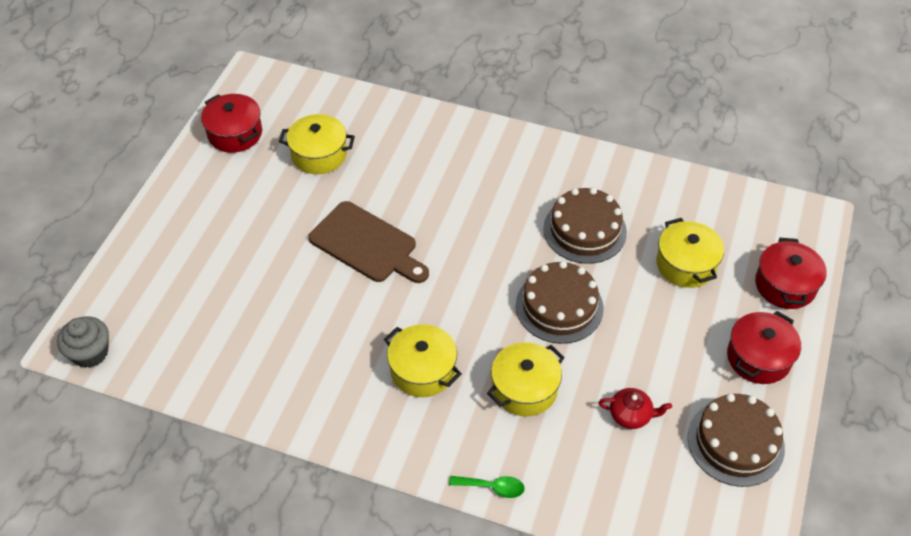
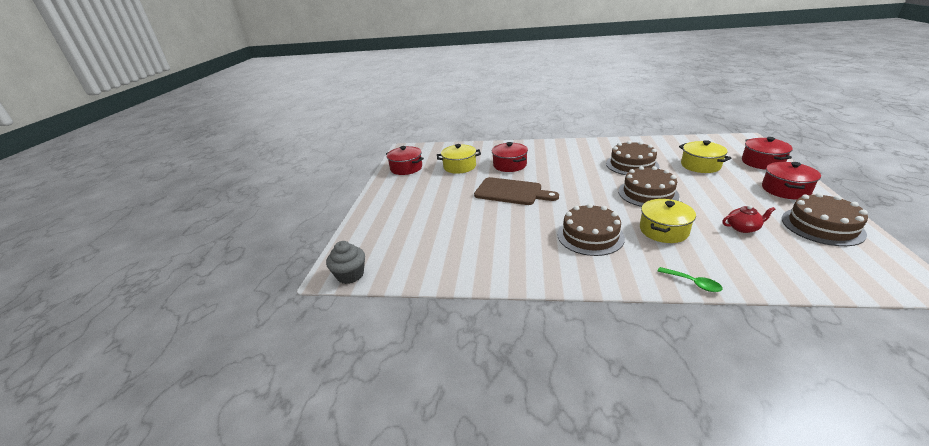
camera: 10 degrees left, 20 degrees down
yellow pot [384,324,462,397] -> brown cake [557,203,625,256]
green spoon [449,476,525,498] -> green spoon turned 45 degrees clockwise [658,267,723,292]
none -> red pot [492,142,528,172]

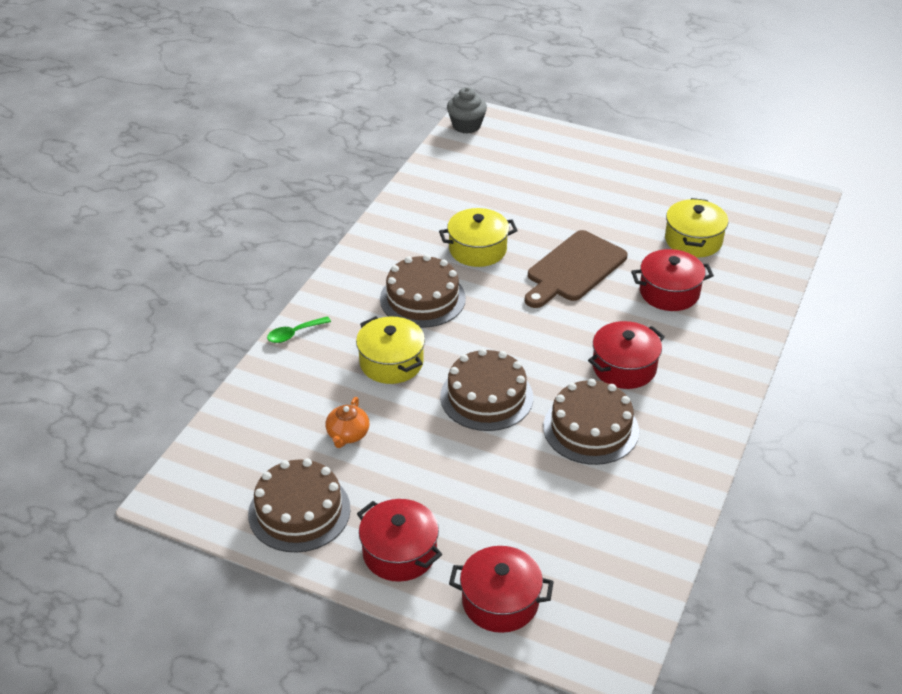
camera: 105 degrees right, 10 degrees up
red pot [386,146,424,175] -> red pot moved to [588,321,665,389]
yellow pot [679,140,732,173] -> yellow pot moved to [439,208,518,267]
red teapot [722,205,776,233] -> orange teapot [326,397,370,448]

